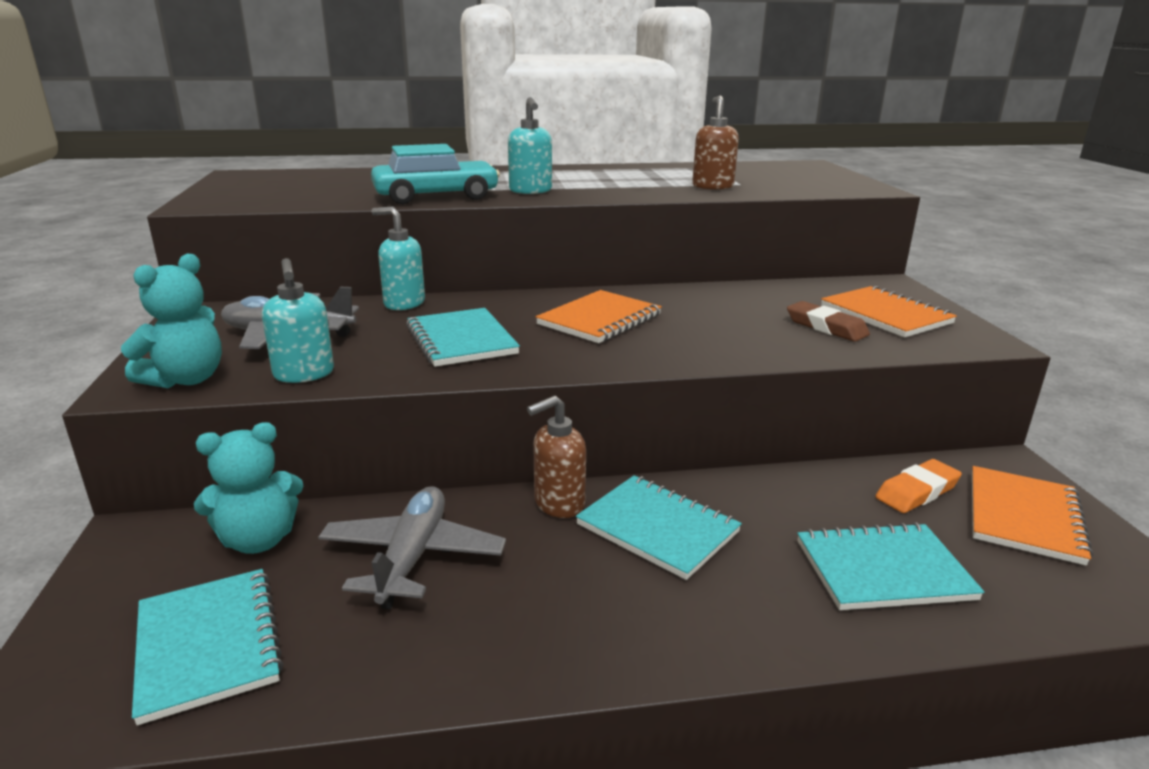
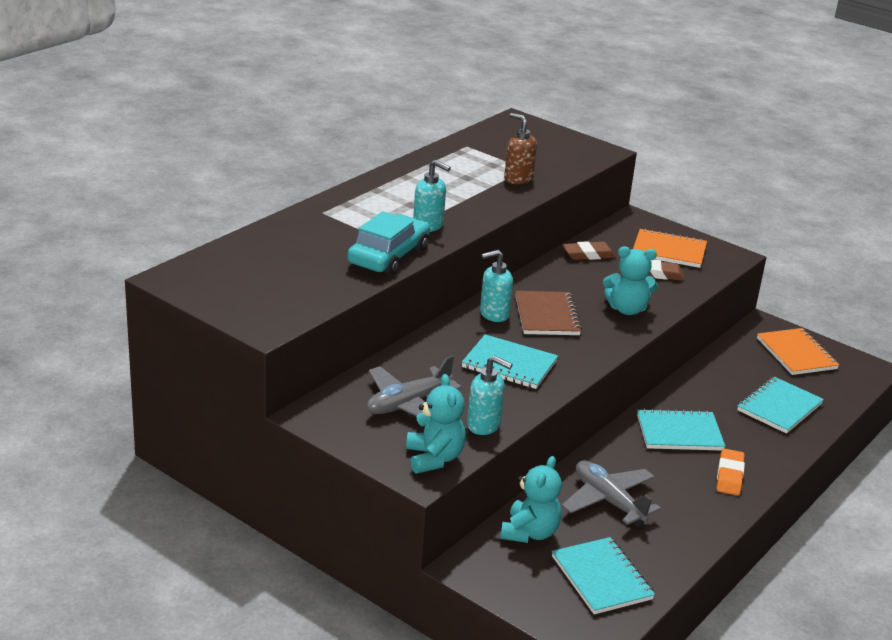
camera: 45 degrees left, 5 degrees up
turquoise notebook [132,569,284,725] -> turquoise notebook turned 45 degrees clockwise [552,537,655,614]
turquoise soap dispenser [371,206,425,310] -> turquoise soap dispenser moved to [480,250,513,322]
brown soap dispenser [527,396,586,518] -> none
orange notebook [536,290,662,343] -> brown notebook [515,291,582,335]
orange eraser [876,459,962,513] -> orange eraser moved to [717,449,745,496]
none -> brown eraser [562,241,616,260]
none -> turquoise teddy bear [603,247,658,315]

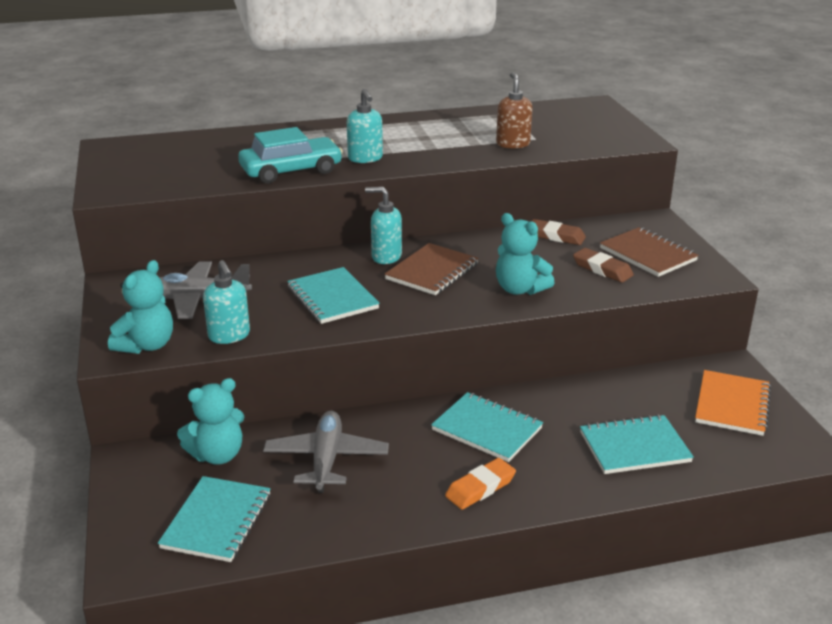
camera: 40 degrees right, 0 degrees up
orange notebook [633,228,707,268] -> brown notebook [600,227,699,277]

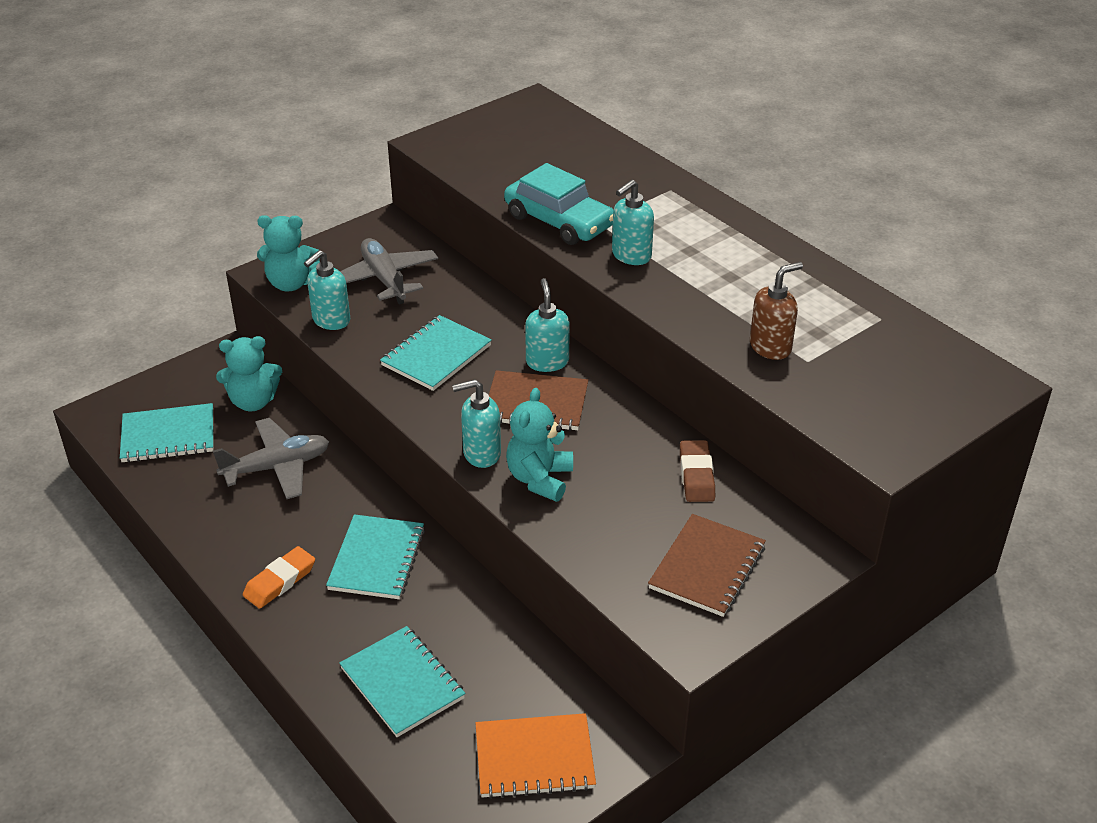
camera: 65 degrees right, 10 degrees up
turquoise teddy bear [177,378,244,465] -> turquoise teddy bear turned 45 degrees counterclockwise [216,336,282,411]
orange eraser [445,458,516,509] -> orange eraser turned 75 degrees counterclockwise [243,546,315,609]
brown eraser [573,248,634,283] -> none
none -> turquoise soap dispenser [452,379,501,468]

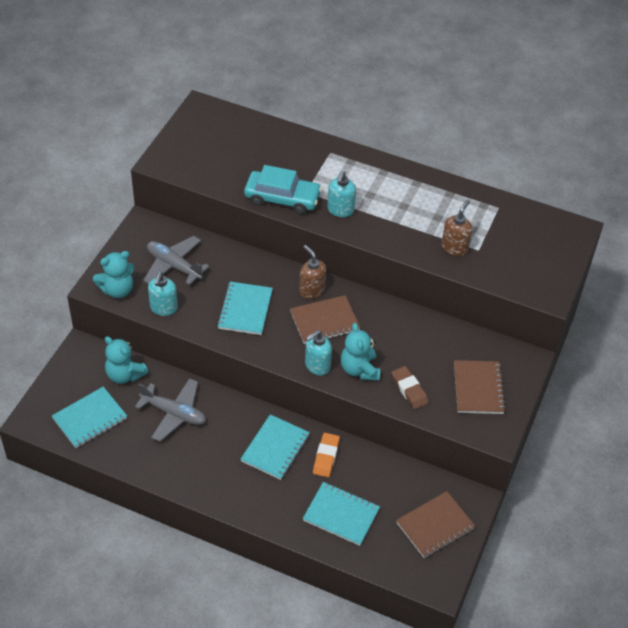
camera: 30 degrees left, 10 degrees up
grey plane [213,418,329,499] -> grey plane turned 75 degrees clockwise [135,378,206,442]
turquoise teddy bear [216,336,282,411] -> turquoise teddy bear turned 75 degrees clockwise [105,336,149,384]
orange eraser [243,546,315,609] -> orange eraser moved to [313,433,340,477]
turquoise notebook [326,514,425,599] -> turquoise notebook turned 45 degrees clockwise [241,414,310,480]
orange notebook [476,713,596,799] -> brown notebook [396,491,475,558]
turquoise soap dispenser [525,278,570,372] -> brown soap dispenser [299,245,326,299]
brown eraser [680,440,715,502] -> brown eraser moved to [391,366,429,409]

